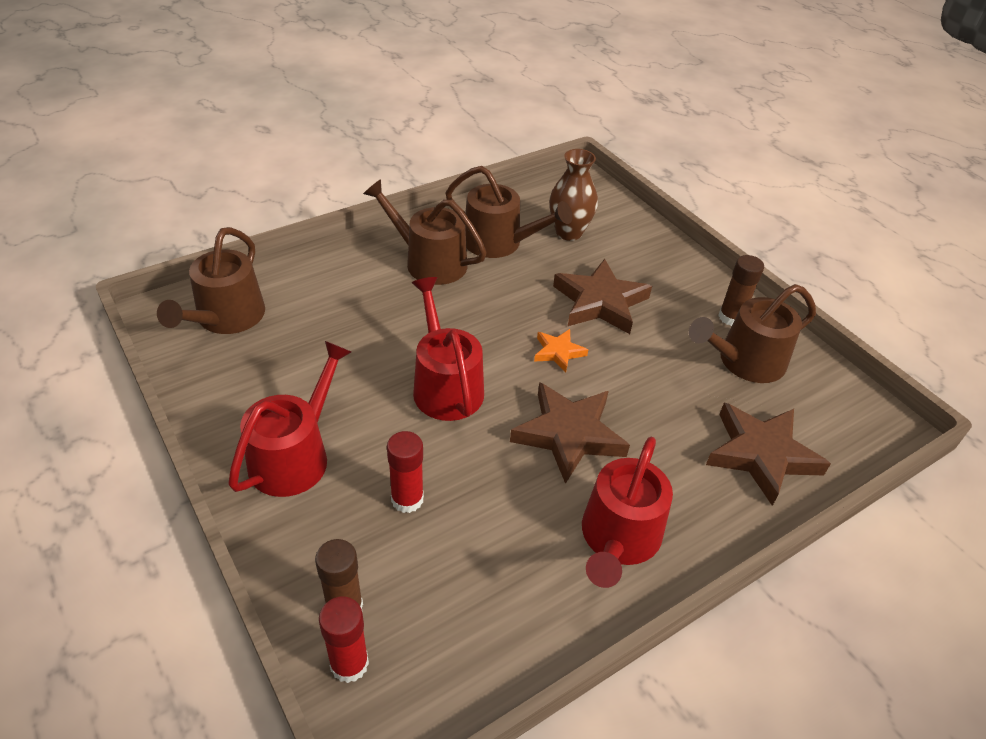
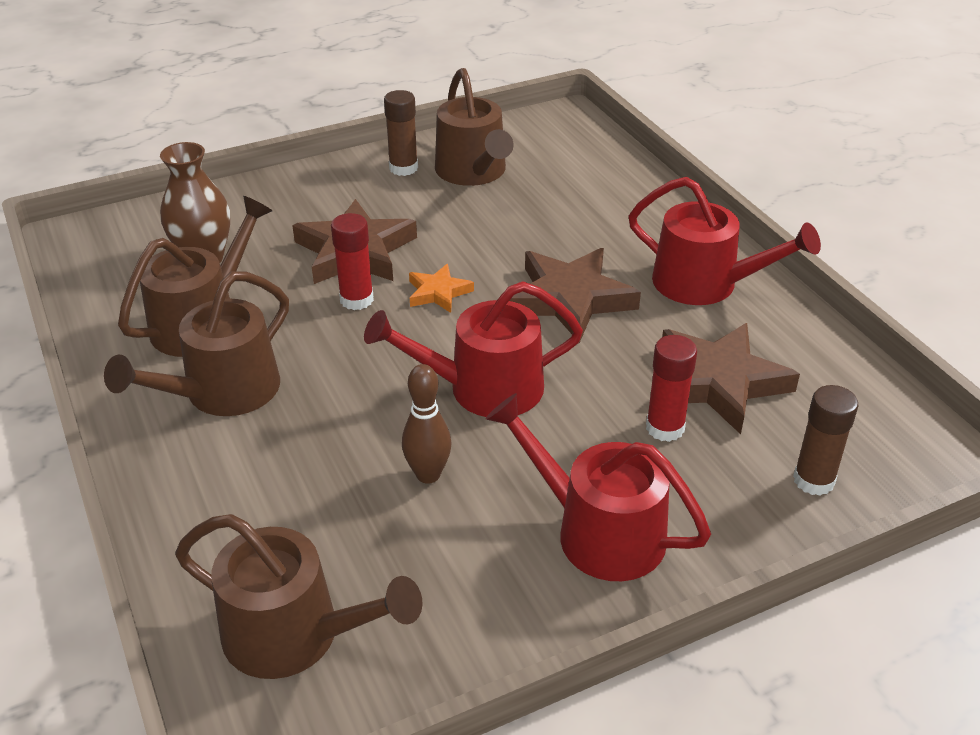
camera: 80 degrees left, 5 degrees down
red glue stick [319,597,369,683] -> red glue stick moved to [331,213,374,310]
brown star [706,403,831,506] -> brown star moved to [662,323,800,434]
none -> brown bowling pin [402,364,451,484]

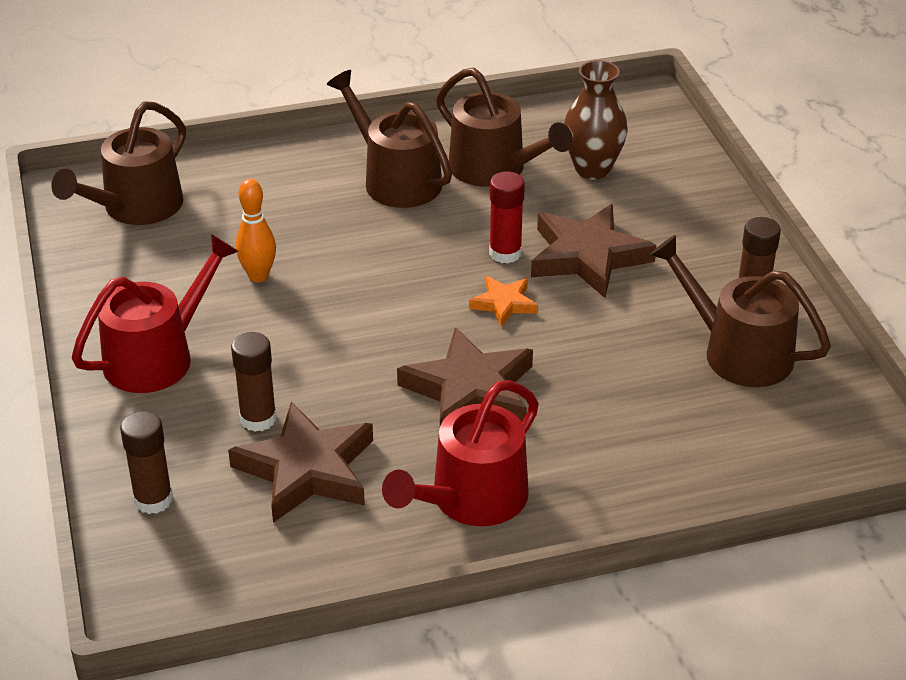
camera: 100 degrees right, 0 degrees up
red watering can [364,281,583,417] -> none
brown bowling pin [402,364,451,484] -> orange bowling pin [236,179,276,282]
brown watering can [435,68,514,186] -> brown watering can turned 45 degrees clockwise [650,235,831,387]
red glue stick [646,335,697,442] -> brown glue stick [231,332,277,432]

